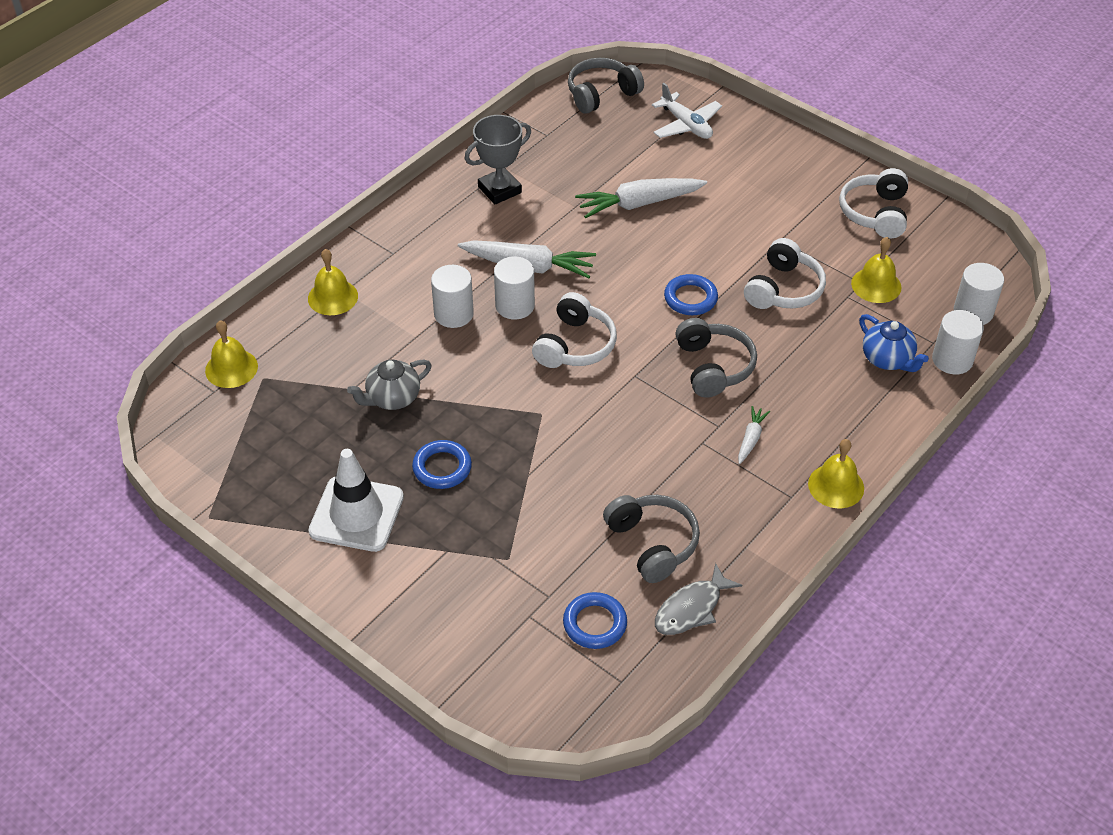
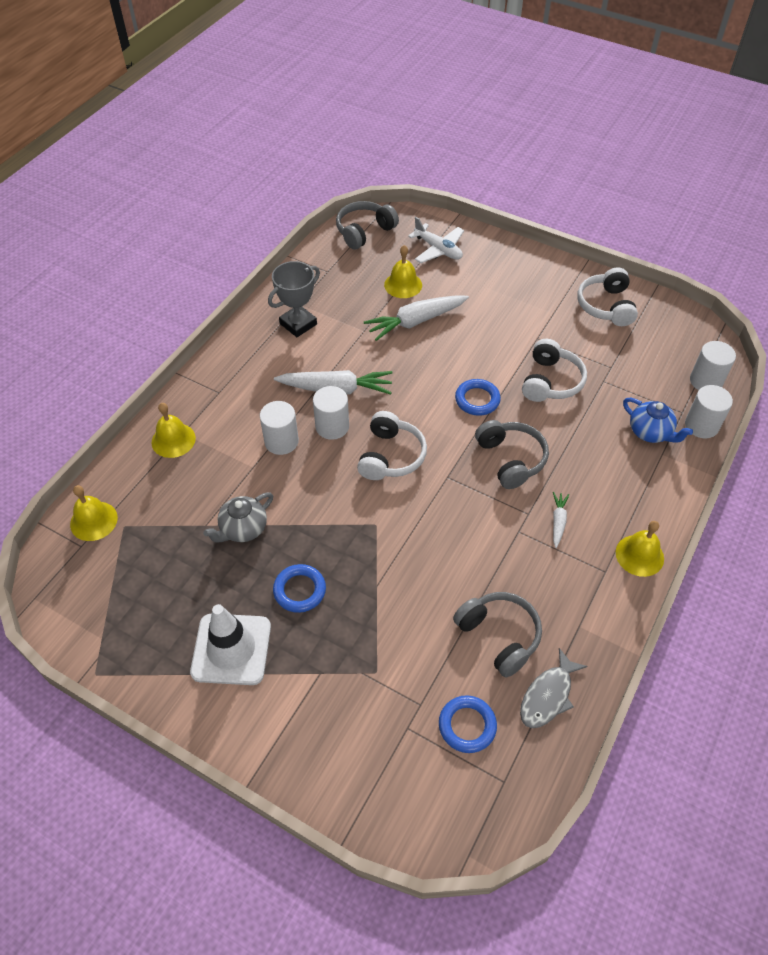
camera: 10 degrees left, 5 degrees up
yellow bell [851,237,902,303] -> yellow bell moved to [384,245,422,298]

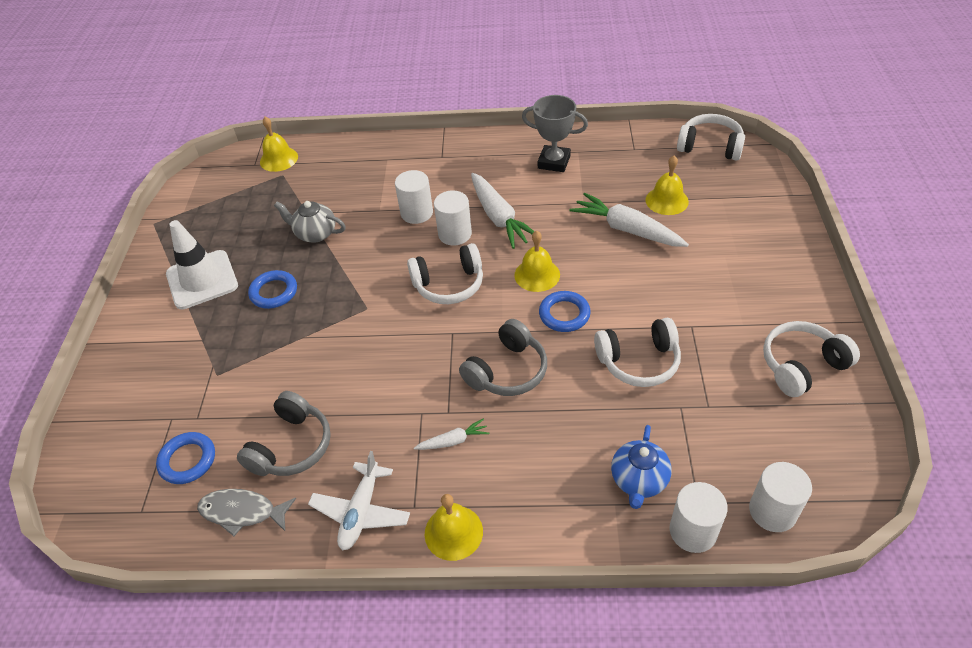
camera: 65 degrees right, 5 degrees down
yellow bell [152,403,196,458] -> yellow bell moved to [514,231,560,292]
grey headphones [336,201,399,250] -> white headphones [677,114,745,161]
white plane [408,217,464,263] -> white plane moved to [308,451,410,551]

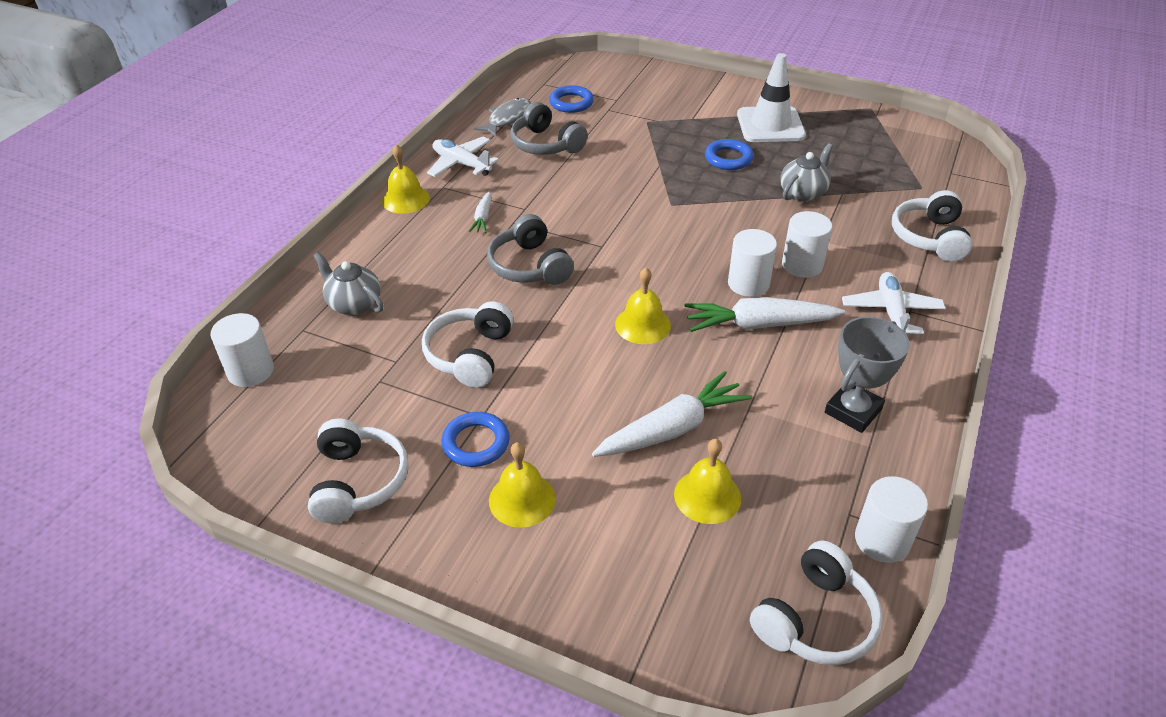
camera: 110 degrees right, 5 degrees down
yellow bell [260,117,298,172] -> yellow bell moved to [489,442,556,528]
white headphones [407,243,483,304] -> white headphones moved to [892,190,973,262]
blue ring [539,291,591,332] -> blue ring moved to [441,412,510,467]
blue teapot [611,425,672,509] -> grey teapot [313,252,384,315]
white cylinder [670,482,728,553] -> white cylinder moved to [855,476,928,563]
none -> white plane [842,272,946,334]

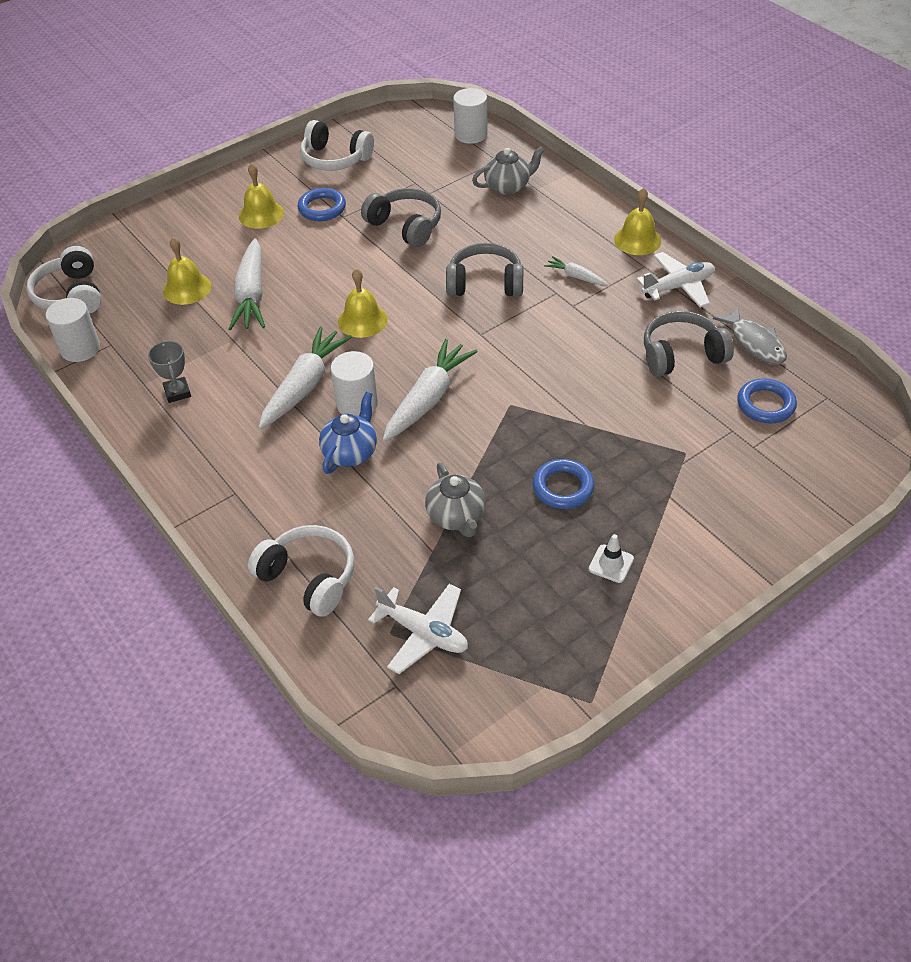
camera: 120 degrees right, 5 degrees up
white headphones [422,301,514,388] -> grey headphones [361,188,441,247]
white traffic cone [737,53,806,142] -> white traffic cone [589,534,634,583], size x0.44
white cylinder [782,211,832,278] -> blue teapot [319,392,377,474]
grey trophy [825,316,910,433] -> grey trophy [148,341,191,403], size x0.64
white plane [842,272,946,334] -> white plane moved to [368,584,468,674]
none -> white carrot [383,339,478,442]

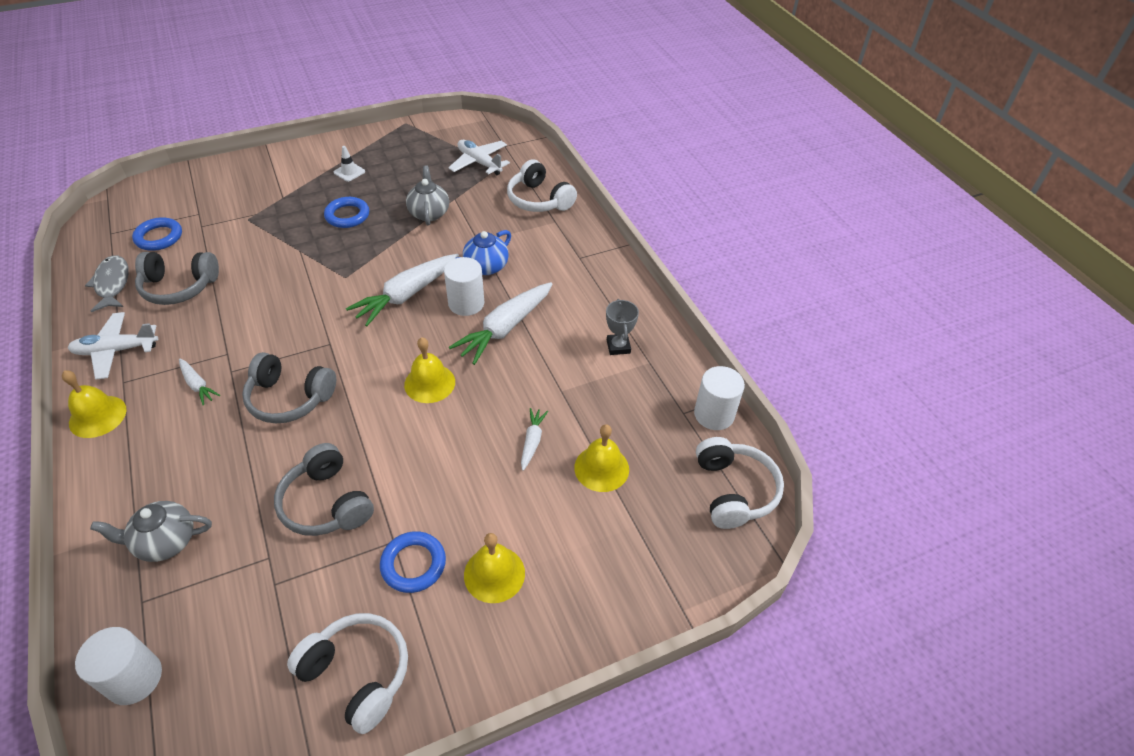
camera: 170 degrees left, 0 degrees up
white carrot [229,238,265,330] -> white carrot [521,408,548,471], size x0.50

